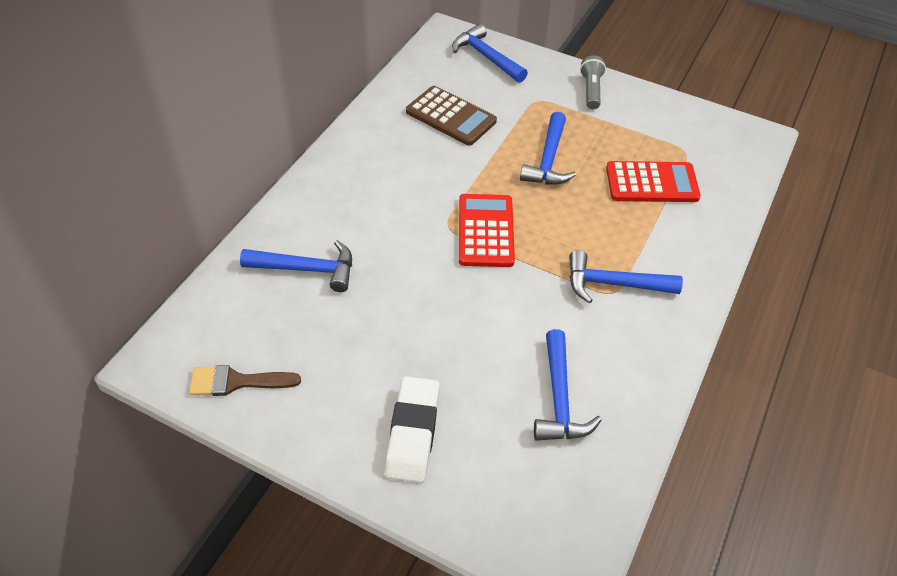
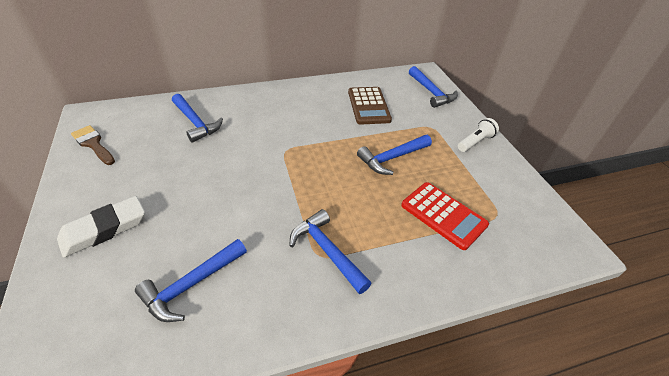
camera: 45 degrees right, 5 degrees down
blue hammer [452,24,528,83] -> blue hammer turned 150 degrees clockwise [409,66,458,108]
red calculator [459,194,515,267] -> none
grey flashlight [580,55,606,109] -> white flashlight [458,118,499,152]

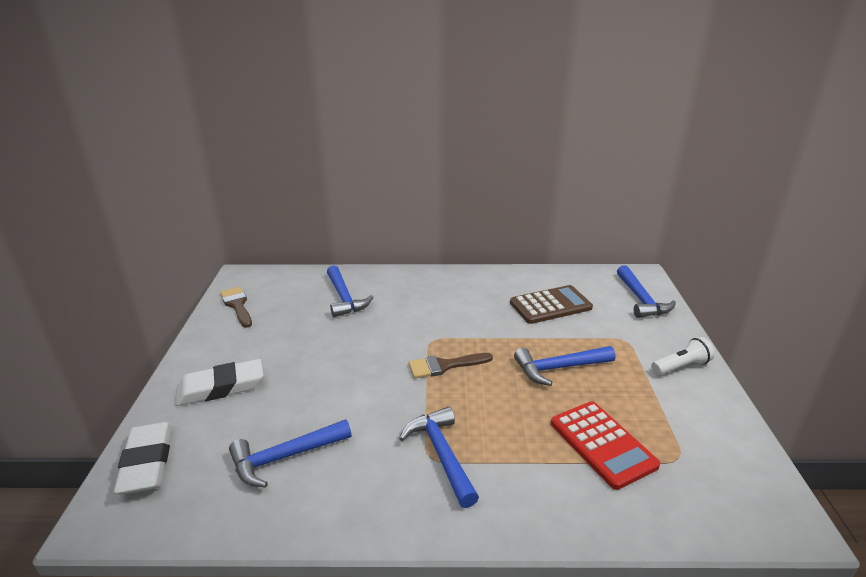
camera: 20 degrees right, 15 degrees down
brown calculator [348,87,392,125] -> brown calculator turned 120 degrees counterclockwise [510,285,593,324]
none -> white eraser [114,422,172,495]
none -> brown brush [409,353,493,379]

